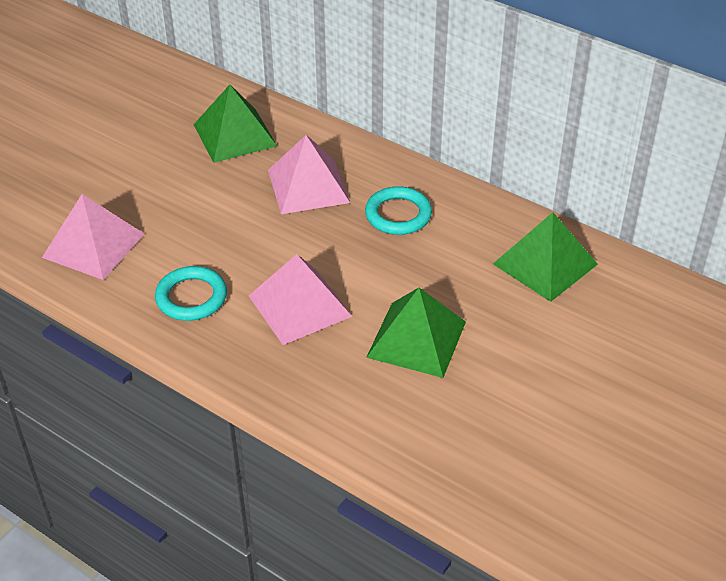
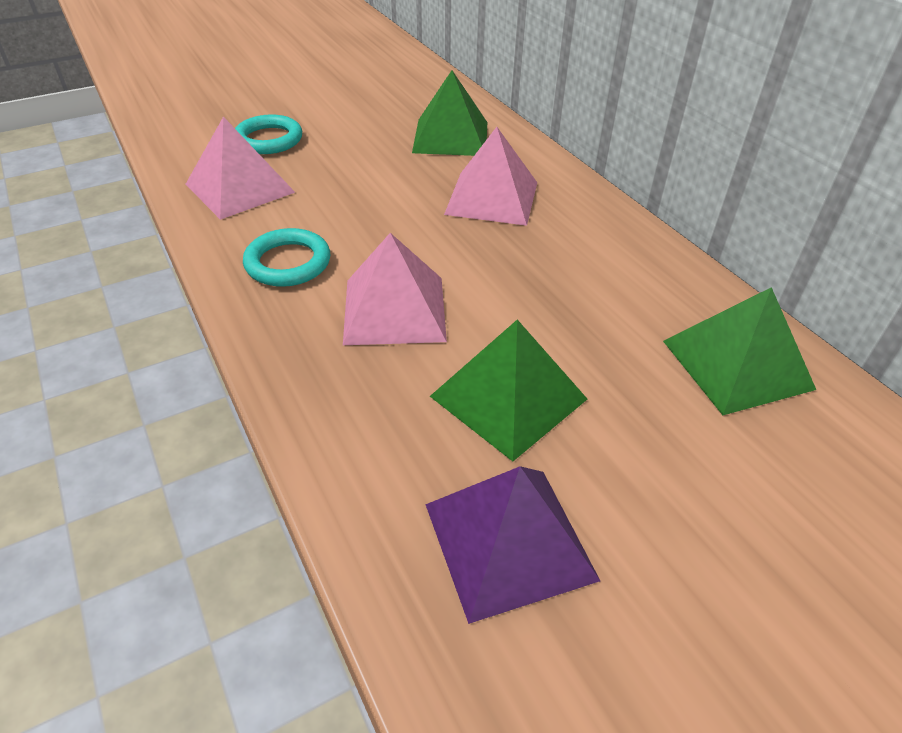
camera: 25 degrees right, 0 degrees up
turquoise ring [365,186,432,235] -> turquoise ring moved to [235,114,302,154]
none -> purple pyramid [425,466,600,624]

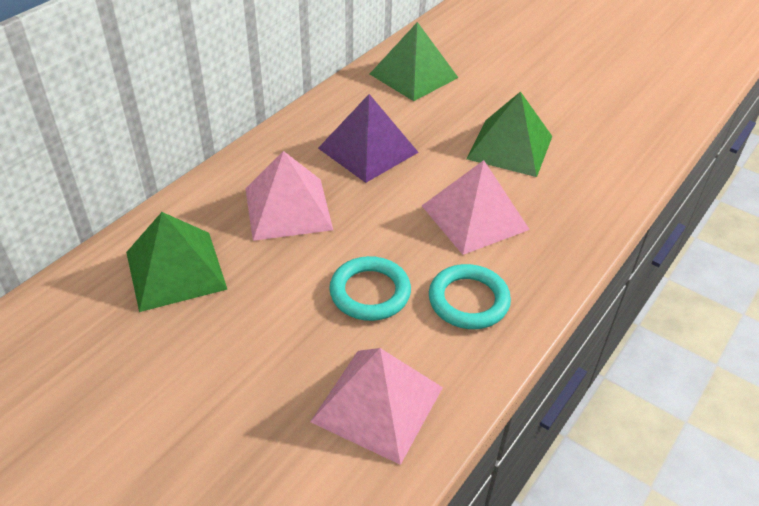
camera: 115 degrees left, 0 degrees up
turquoise ring [235,114,302,154] -> turquoise ring moved to [329,256,411,321]
purple pyramid [425,466,600,624] -> purple pyramid moved to [318,94,419,183]

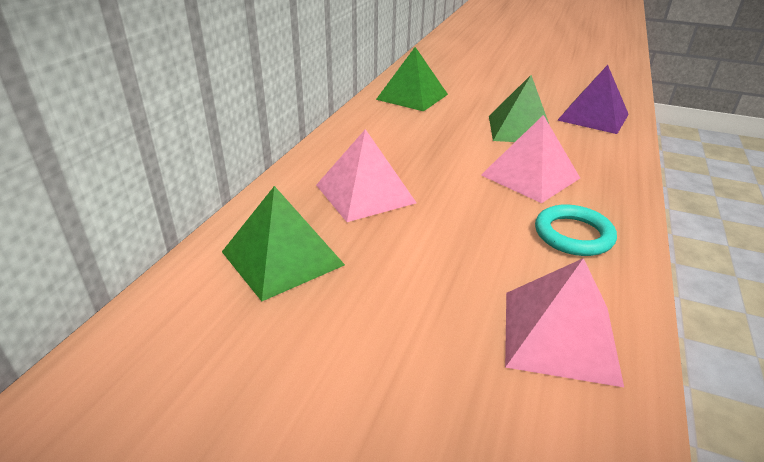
camera: 15 degrees left, 10 degrees down
purple pyramid [318,94,419,183] -> purple pyramid moved to [557,65,629,134]
turquoise ring [329,256,411,321] -> none

